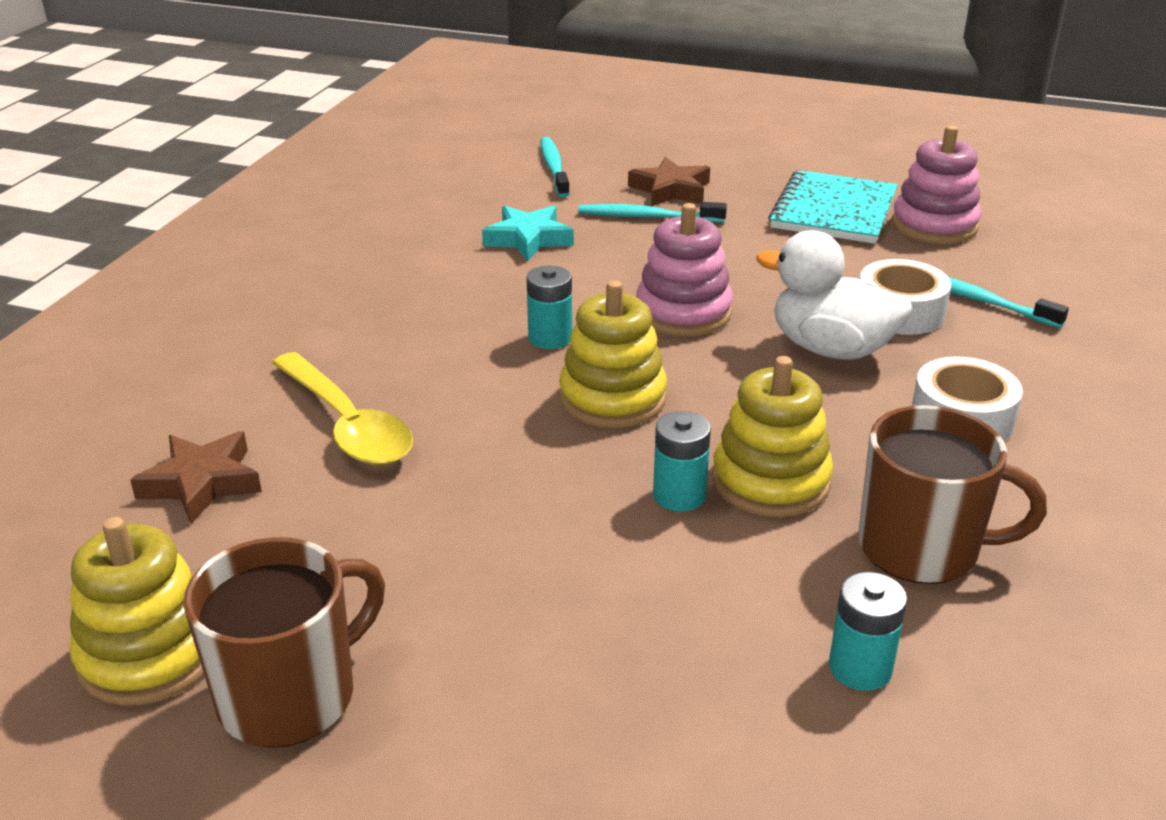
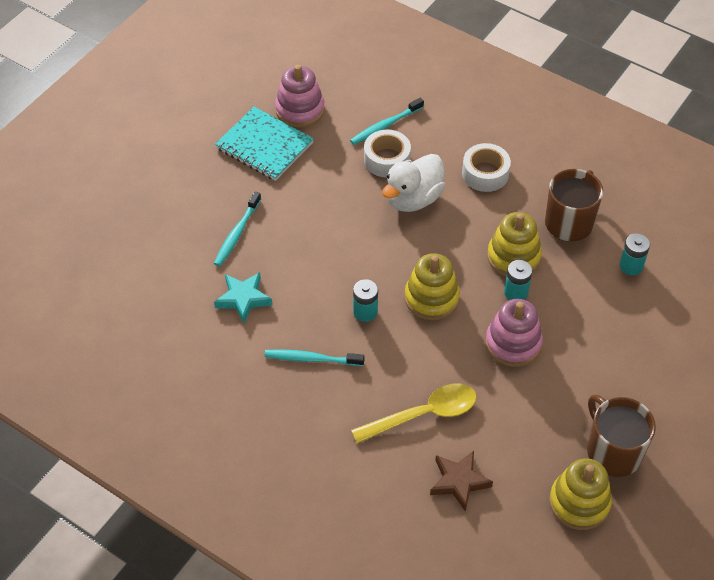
camera: 75 degrees left, 20 degrees up
turquoise toothbrush [540,137,570,197] -> turquoise toothbrush moved to [264,349,365,366]
brown star [628,157,710,206] -> none
pink stacking toy [636,203,733,336] -> pink stacking toy moved to [485,299,543,367]

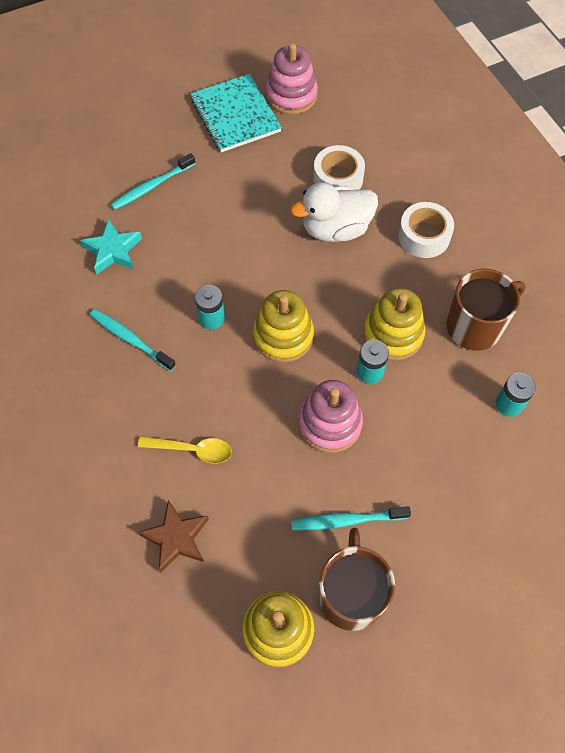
camera: 30 degrees right, 10 degrees up
turquoise toothbrush [350,98,424,145] -> turquoise toothbrush moved to [291,506,411,530]
yellow spoon [351,383,477,444] -> yellow spoon [138,436,232,464], size x0.66

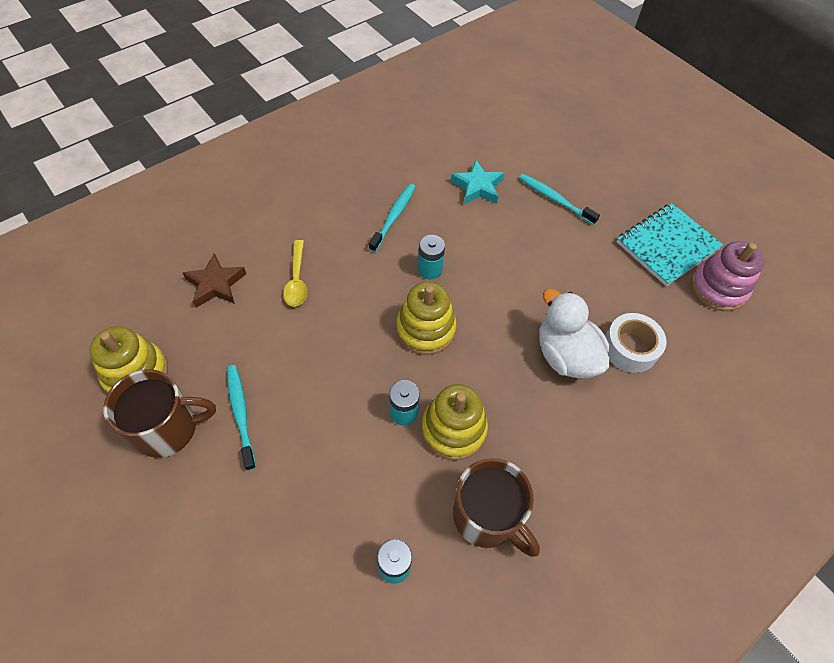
camera: 75 degrees right, 5 degrees down
pink stacking toy [299,380,363,453] -> none
white tape [398,202,454,258] -> none

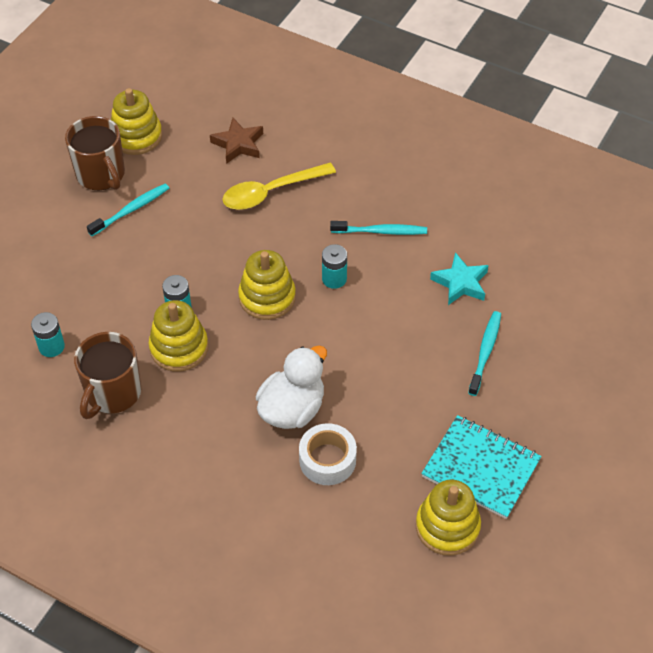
camera: 70 degrees right, 5 degrees down
yellow spoon [283,240,307,307] -> yellow spoon [222,163,336,210], size x1.53
pink stacking toy [691,241,764,311] -> yellow stacking toy [416,479,481,556]

